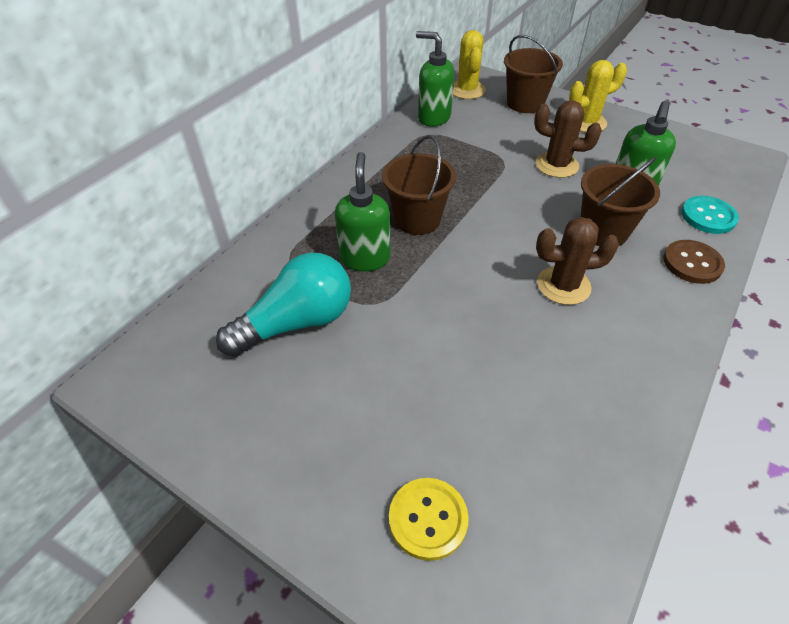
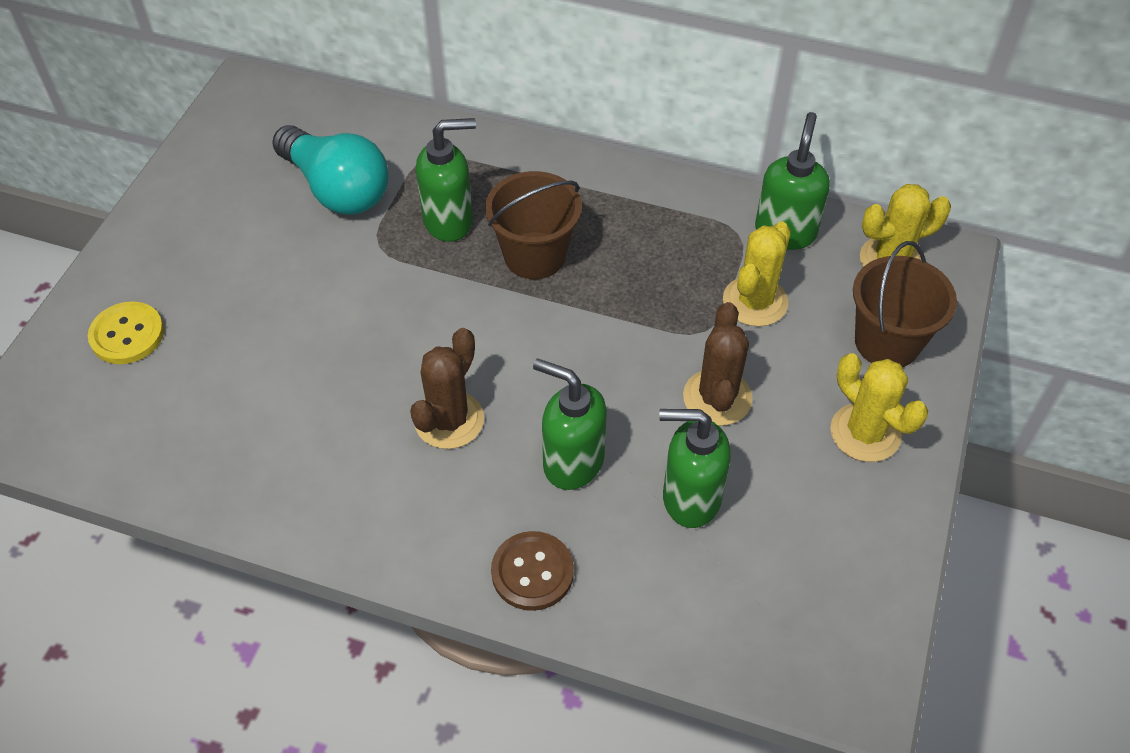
camera: 75 degrees right, 5 degrees up
brown cactus [536,217,619,305] -> brown cactus turned 45 degrees clockwise [410,328,484,449]
brown bucket [581,157,660,246] -> green soap dispenser [533,358,607,490]
turquoise button [681,196,739,234] -> none
none -> yellow cactus [723,222,791,327]

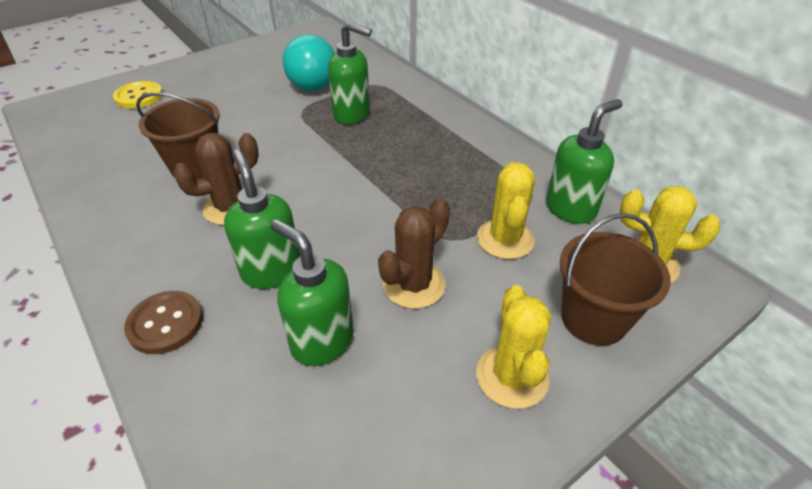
camera: 35 degrees right, 10 degrees down
brown bucket [485,171,582,279] -> brown bucket moved to [136,92,220,179]
yellow cactus [723,222,791,327] -> yellow cactus turned 60 degrees counterclockwise [477,162,535,259]

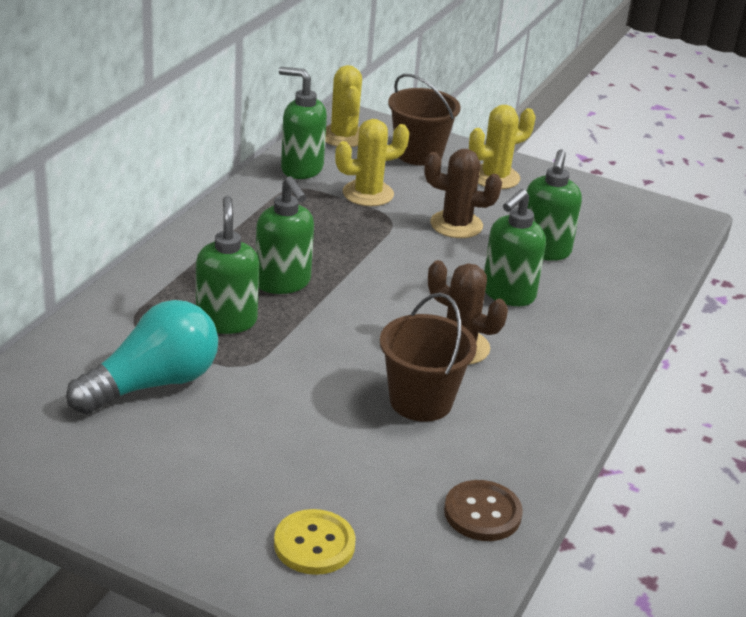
camera: 120 degrees left, 10 degrees down
brown button [124,291,203,354] -> brown button moved to [444,480,523,541]
none -> green soap dispenser [256,176,314,294]

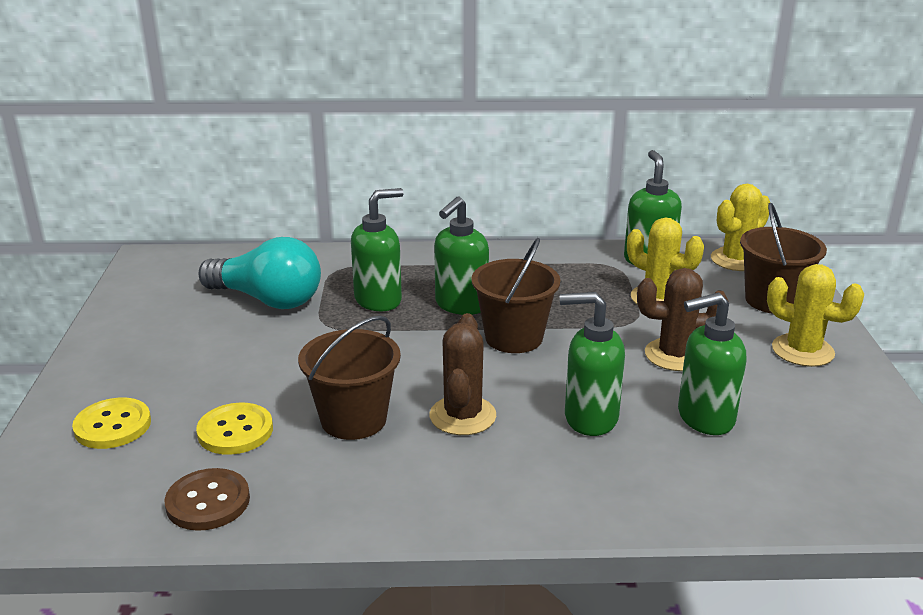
camera: 65 degrees right, 5 degrees down
brown cactus [424,149,502,238] -> brown cactus turned 75 degrees counterclockwise [637,268,729,371]
none -> yellow button [196,403,273,455]
none -> brown bucket [471,238,560,353]

